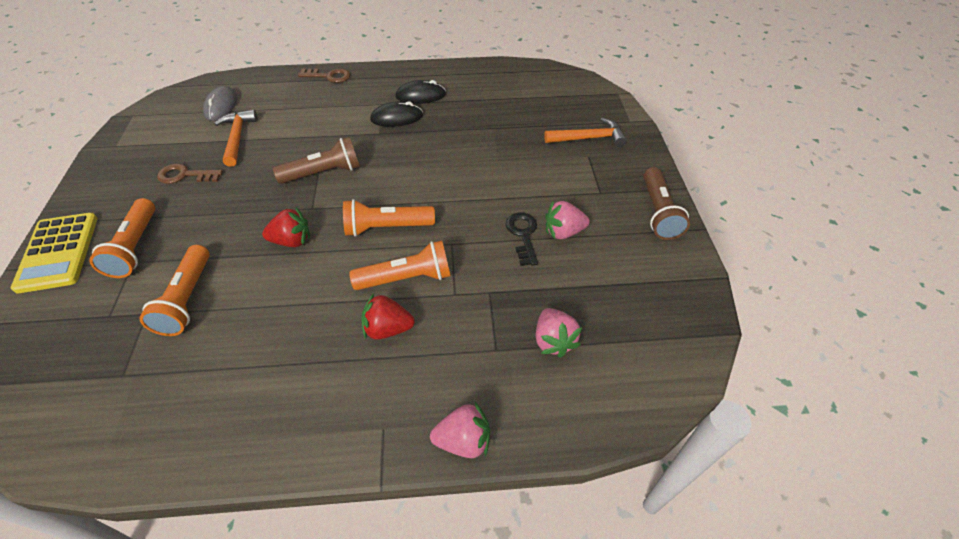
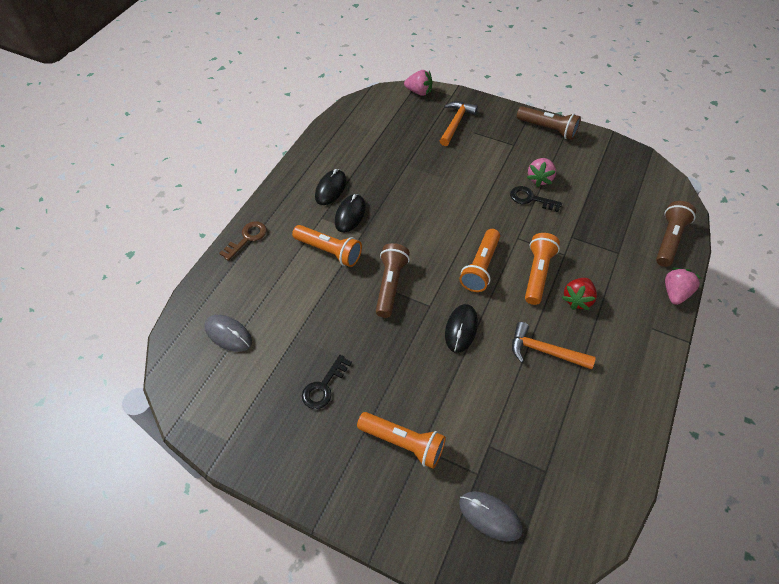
camera: 60 degrees left, 5 degrees up
yellow calculator [11,213,98,293] -> none
orange flashlight [139,245,210,336] -> orange flashlight moved to [292,225,362,267]
brown key [157,164,223,184] -> black key [302,355,352,409]
orange hammer [214,109,258,167] -> orange hammer moved to [512,322,596,369]
red strawberry [262,207,310,247] -> black mouse [445,304,478,353]
pink strawberry [536,308,582,358] -> pink strawberry moved to [404,70,432,96]
none -> grey mouse [459,491,523,541]
none -> brown flashlight [656,201,696,267]

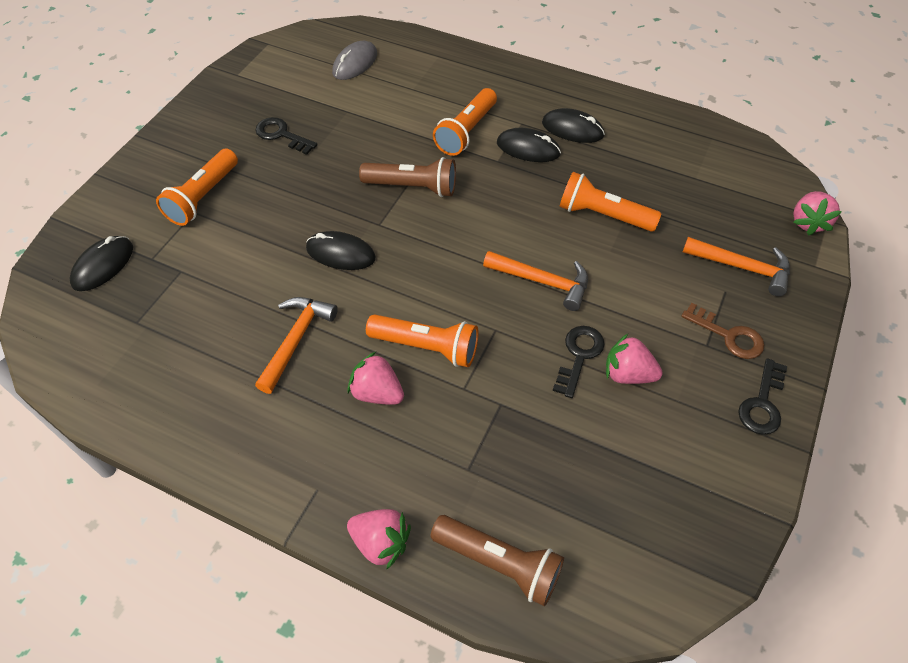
camera: 90 degrees right, 0 degrees up
brown key [219,221,267,261] -> brown key moved to [681,303,764,359]
orange flashlight [459,229,500,292] -> orange flashlight moved to [560,172,661,232]
grey mouse [459,491,523,541] -> black mouse [70,236,133,291]
brown flashlight [517,106,581,140] -> black key [738,358,787,435]
red strawberry [562,278,597,310] -> pink strawberry [348,352,404,405]
none -> orange hammer [483,251,588,311]

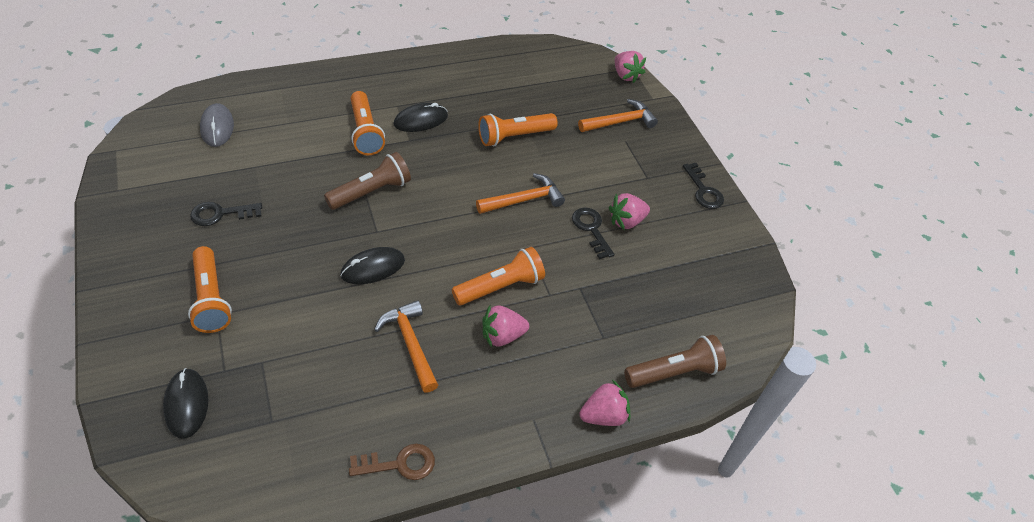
camera: 50 degrees left, 5 degrees down
black mouse [542,108,605,143] -> none
brown key [681,303,764,359] -> brown key moved to [349,444,435,480]

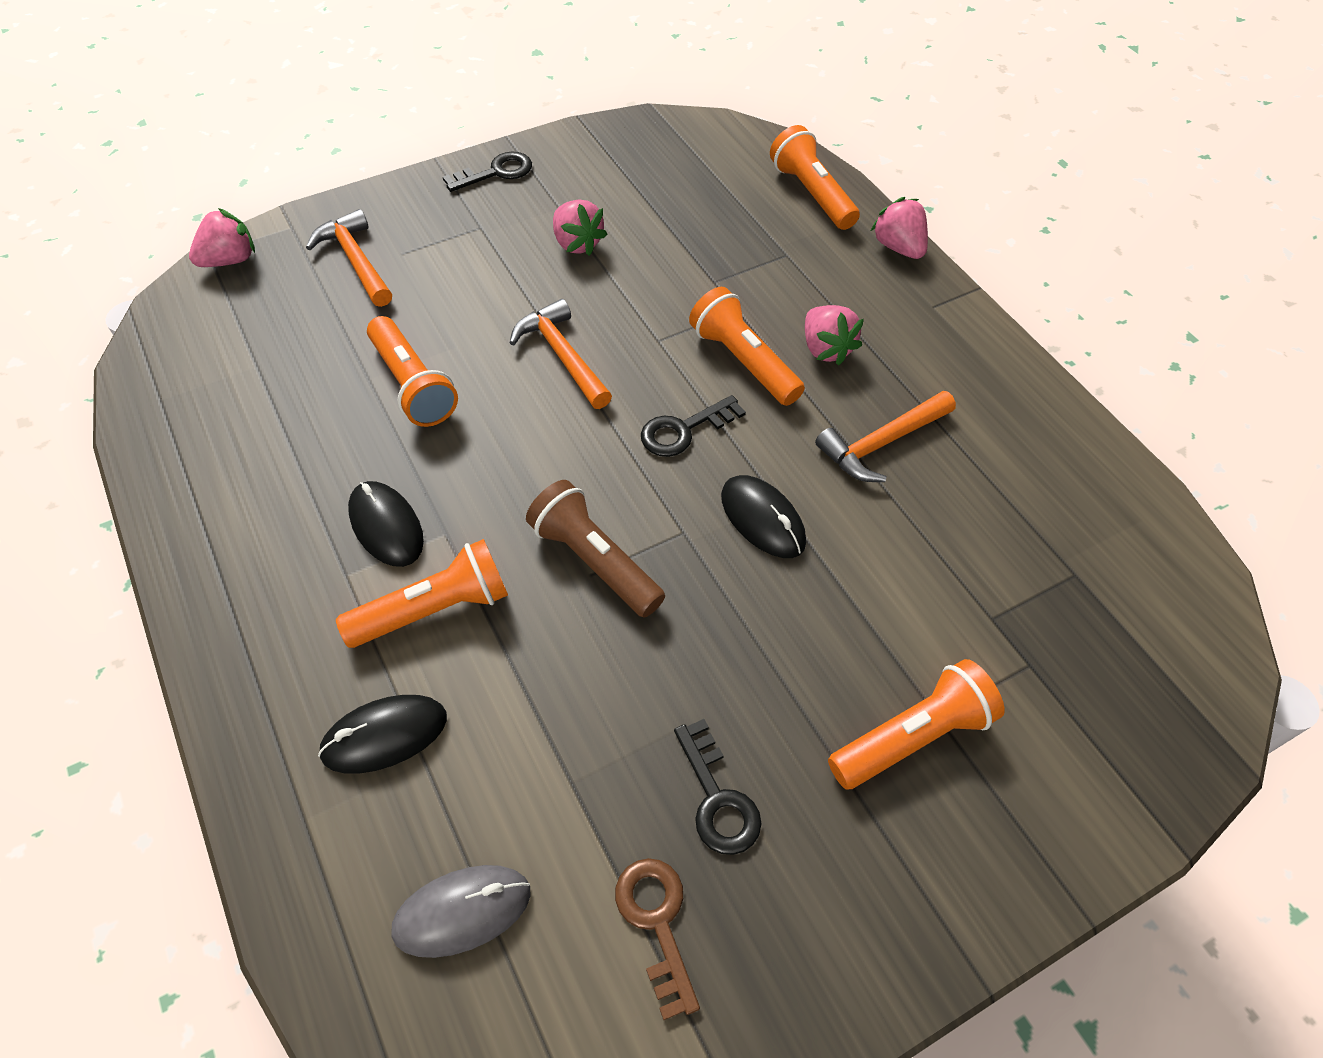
camera: 95 degrees left, 5 degrees up
black mouse [163,368,208,439] -> black mouse moved to [318,695,447,774]
brown key [349,444,435,480] -> brown key moved to [615,858,700,1020]
black key [572,208,614,259] -> black key moved to [641,395,746,457]
brown flashlight [624,335,726,388] -> orange flashlight [770,125,860,230]

